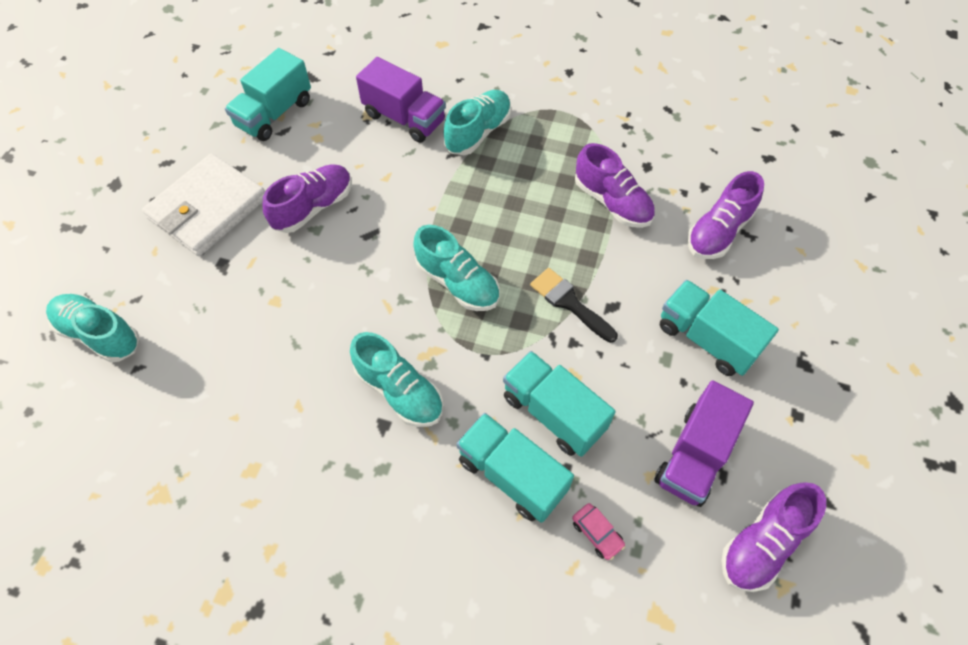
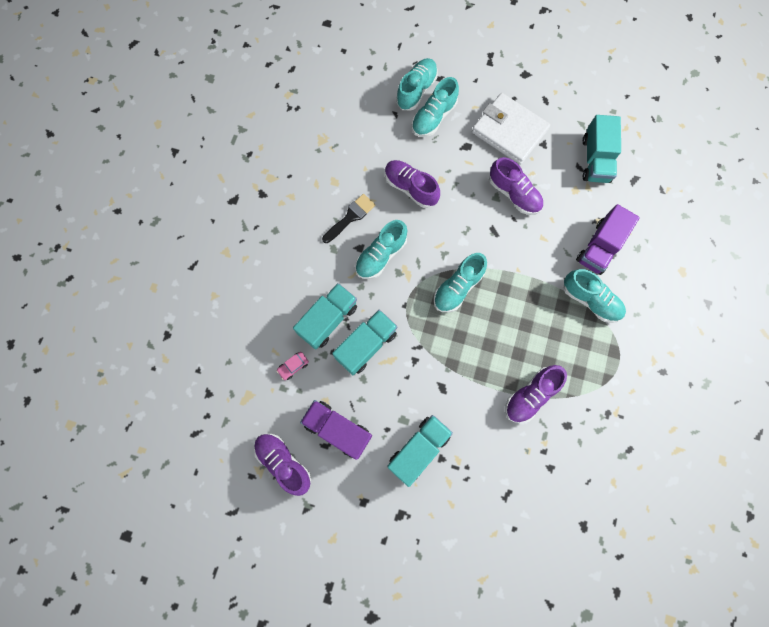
camera: 90 degrees right, 15 degrees up
turquoise truck [225,48,311,141] -> turquoise truck turned 120 degrees counterclockwise [583,115,621,183]
black brush [530,268,618,343] -> black brush moved to [322,194,375,243]
purple shoe [687,171,764,259] -> purple shoe moved to [385,160,440,208]
none -> turquoise shoe [412,77,459,137]

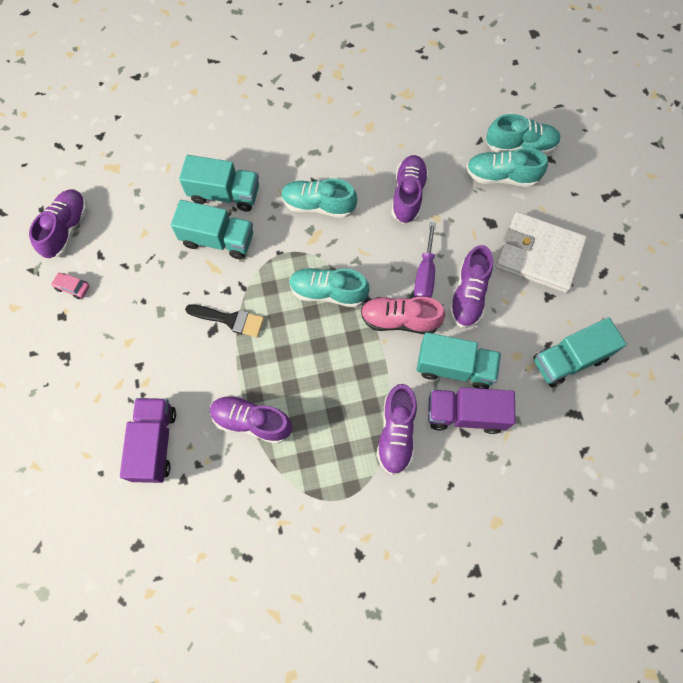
camera: 60 degrees right, 5 degrees down
pink car [276,352,309,380] -> pink car moved to [51,273,90,299]
purple truck [300,400,372,460] -> purple truck moved to [120,398,176,483]
black brush [322,194,375,243] -> black brush moved to [185,304,264,337]
turquoise truck [387,415,453,487] -> turquoise truck moved to [417,332,501,389]
white wallet [472,93,550,165] -> white wallet turned 75 degrees counterclockwise [495,212,587,293]
turquoise shoe [563,269,626,323] -> purple shoe [377,384,417,475]
none -> pink shoe [361,297,445,334]
none -> purple screwdriver [414,222,436,298]

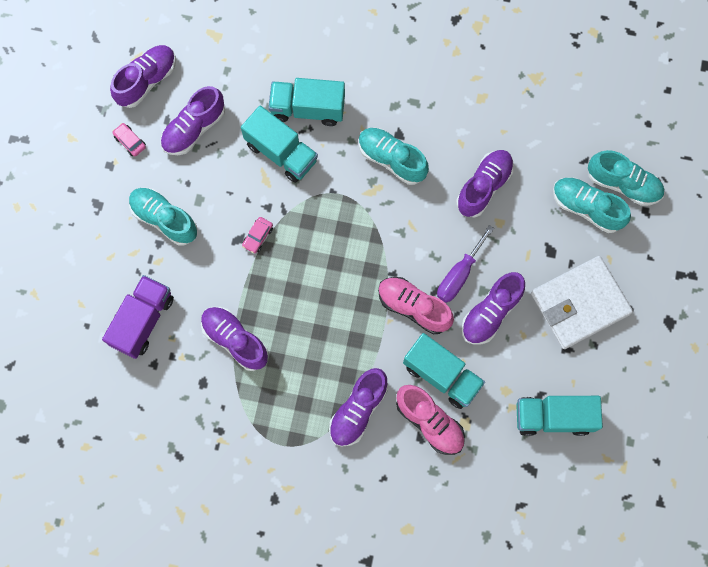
camera: 25 degrees right, 5 degrees up
turquoise truck [179,155,259,212] -> turquoise truck turned 150 degrees clockwise [268,78,345,126]
black brush [185,304,264,337] -> pink car [242,217,273,253]
turquoise shoe [289,268,369,308] -> turquoise shoe moved to [129,188,198,246]
purple truck [428,387,516,434] -> pink shoe [396,385,465,455]
white wallet [495,212,587,293] -> white wallet turned 75 degrees counterclockwise [531,256,633,349]
none -> purple shoe [161,86,225,155]

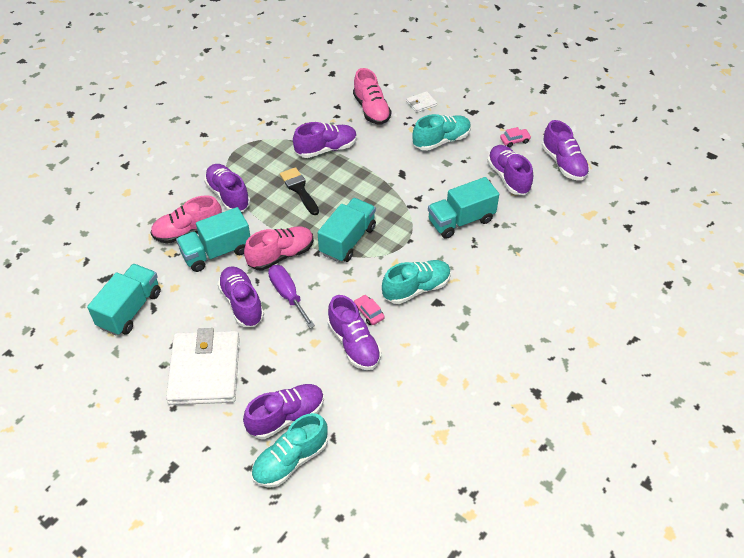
camera: 115 degrees right, 25 degrees down
purple truck [102,275,174,359] -> pink shoe [353,68,391,125]
pink car [242,217,273,253] -> pink car moved to [354,295,385,325]
turquoise truck [268,78,345,126] -> turquoise truck moved to [317,198,376,262]
turquoise shoe [553,177,631,233] -> purple shoe [243,384,324,439]
none -> black brush [280,167,319,215]
none -> white wallet [406,91,437,113]

